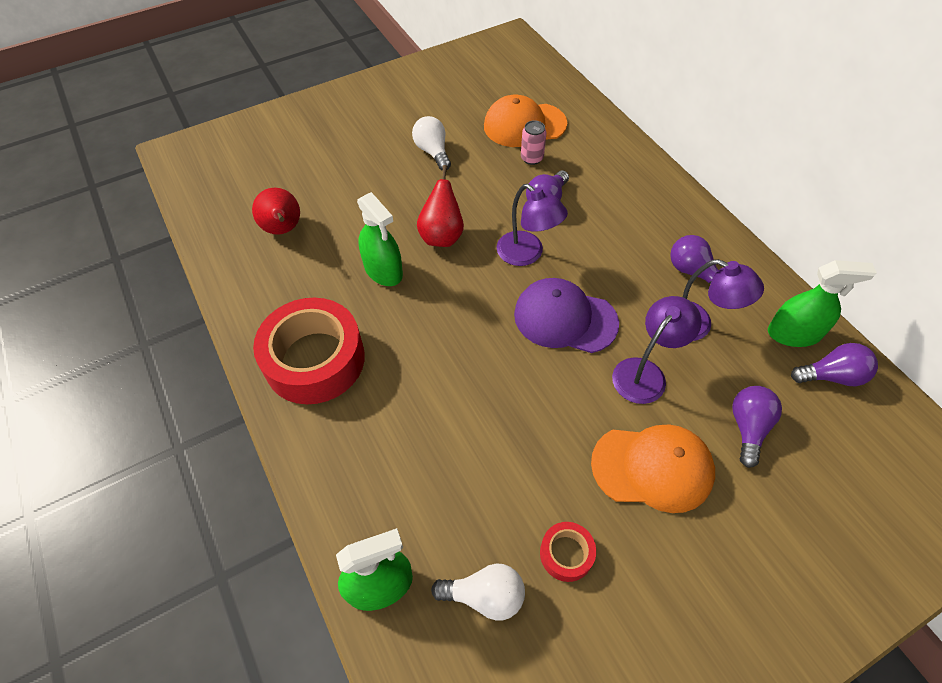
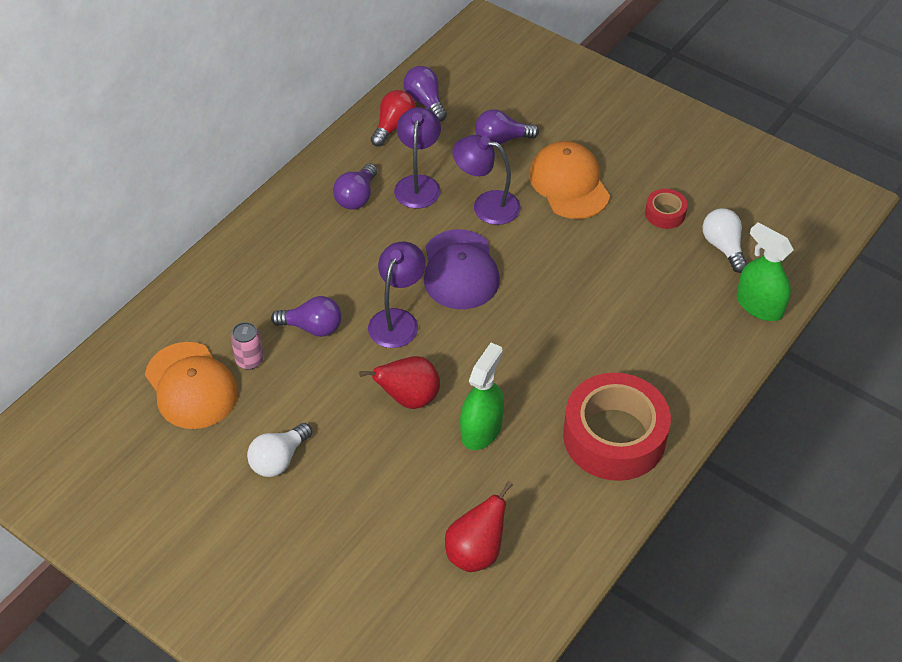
camera: 115 degrees left, 5 degrees down
green spray bottle [768,260,877,347] -> red light bulb [371,90,416,147]

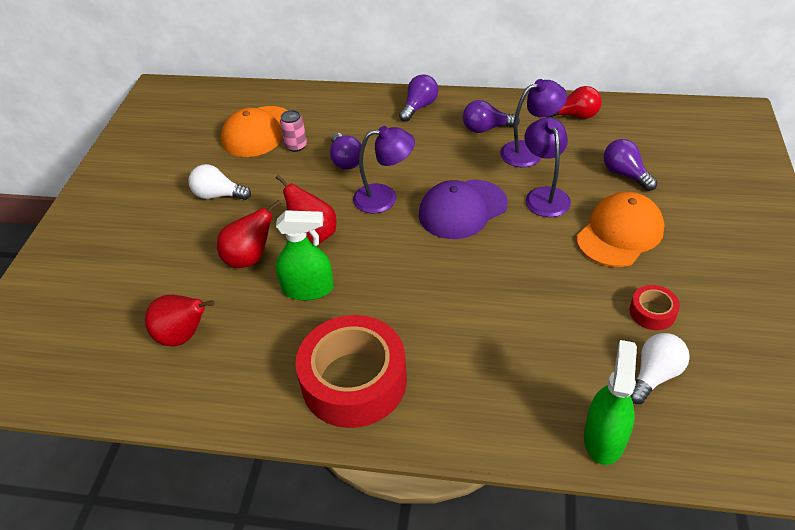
camera: 65 degrees right, 5 degrees down
purple light bulb [403,66,447,121] -> purple light bulb moved to [399,74,438,122]
none -> red pear [217,200,281,268]

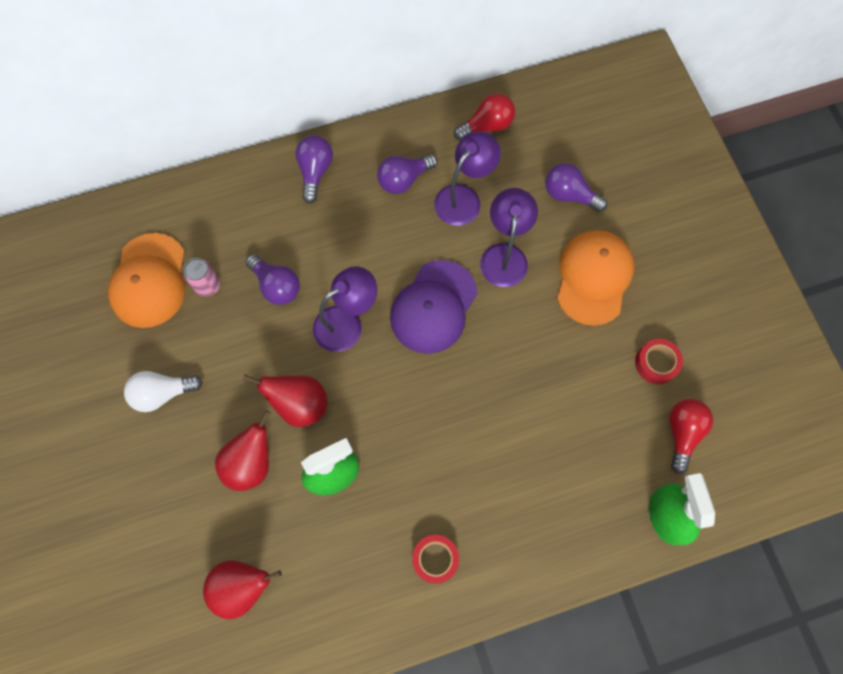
camera: 30 degrees left, 25 degrees up
red tape [295,315,407,428] -> red tape [412,535,459,584], size x0.45
purple lamp [524,117,571,217] -> purple lamp turned 45 degrees clockwise [480,188,538,287]
white light bulb [630,333,690,404] -> red light bulb [669,399,713,474]

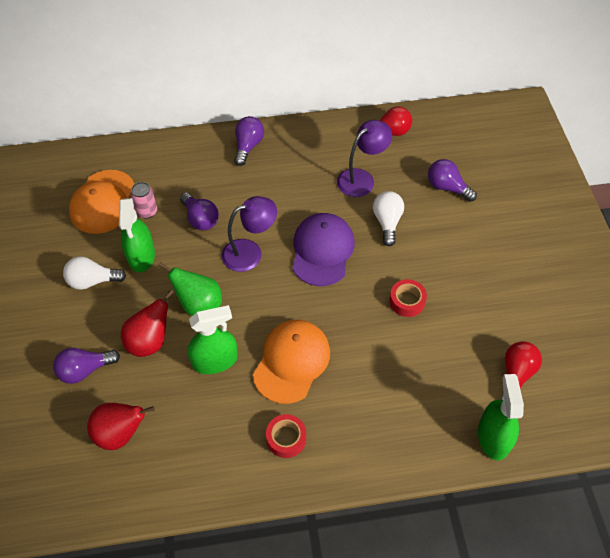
camera: 10 degrees right, 15 degrees down
red pear [243,375,328,427] -> green pear [158,262,222,316]
purple light bulb [377,154,437,194] -> purple light bulb moved to [53,348,120,384]
purple cap [390,260,478,354] -> purple cap turned 150 degrees clockwise [292,213,355,286]
purple lamp [480,188,538,287] -> white light bulb [373,191,404,246]
orange cap [557,230,635,326] -> orange cap moved to [253,320,330,404]
red tape [635,339,683,384] -> red tape moved to [389,279,427,317]
none -> green spray bottle [119,198,155,272]

